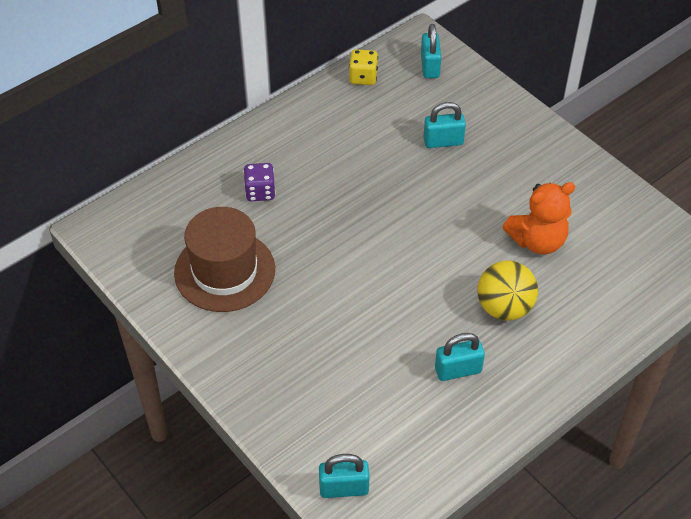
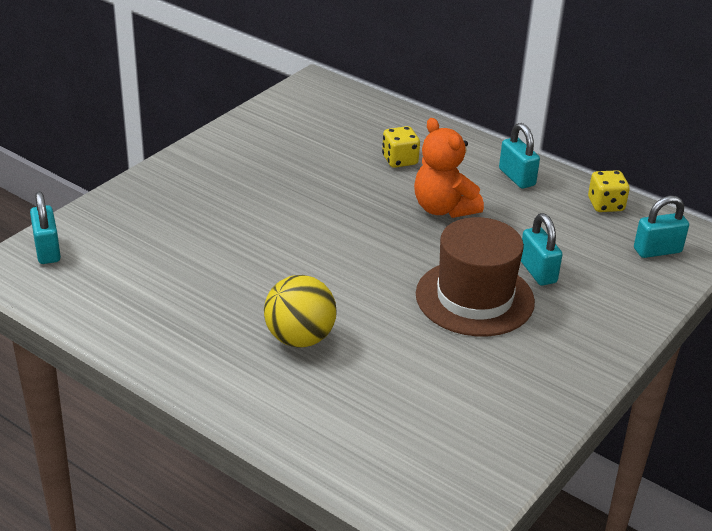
camera: 75 degrees right, 15 degrees down
brown hat [174,207,275,312] -> brown hat moved to [416,217,535,336]
purple dice [243,163,276,201] -> yellow dice [382,126,420,168]
turquoise padlock [435,333,485,381] -> turquoise padlock moved to [499,123,540,189]
orange teddy bear [503,182,575,254] -> orange teddy bear moved to [414,118,484,218]

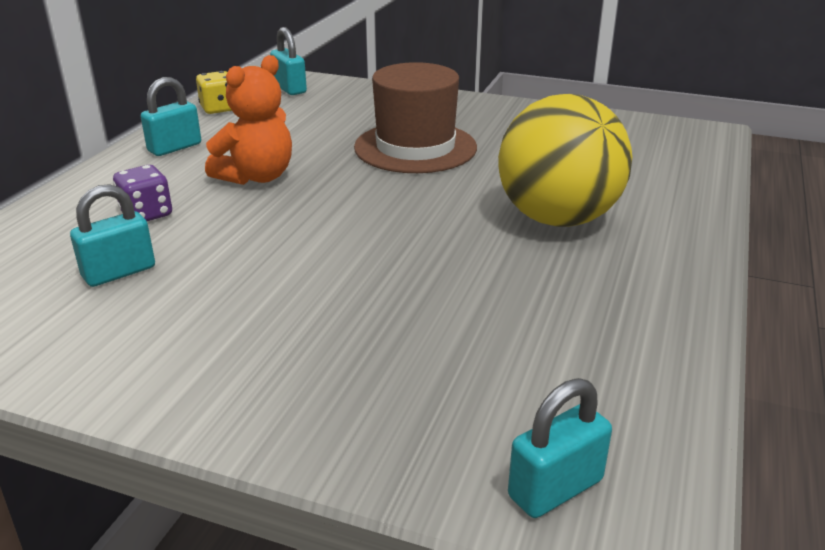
camera: 105 degrees left, 5 degrees down
yellow ball [264,275,337,347] -> yellow ball [498,94,632,227], size x1.51
yellow dice [382,126,420,168] -> purple dice [113,165,172,221]
turquoise padlock [521,213,562,286] -> turquoise padlock moved to [70,184,155,287]

